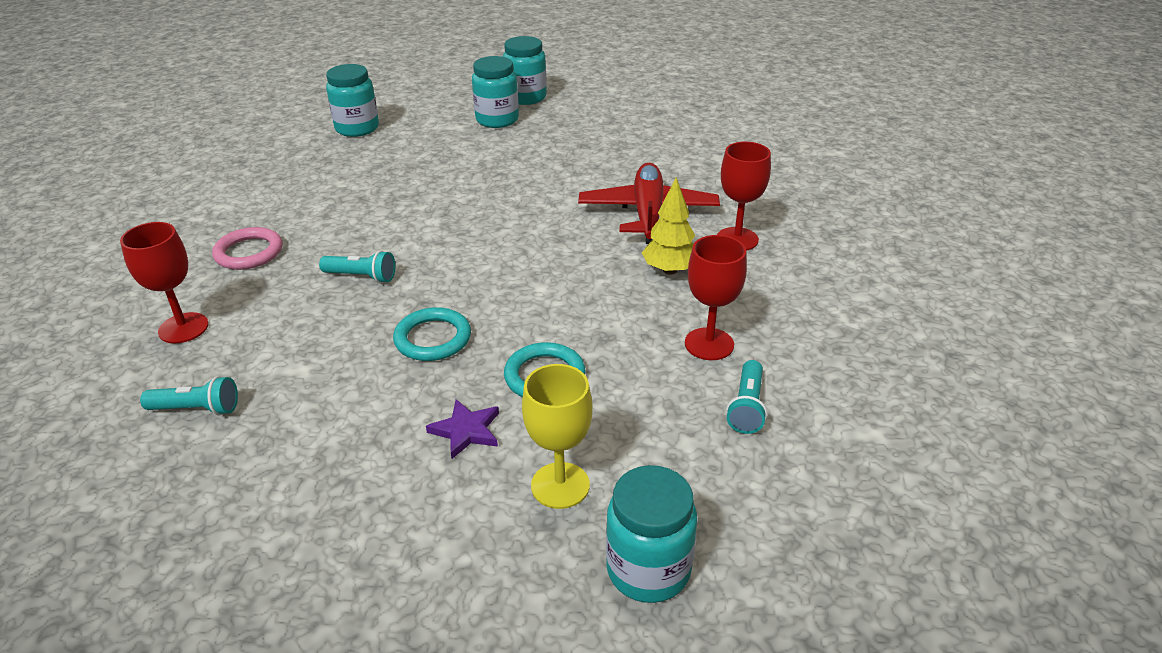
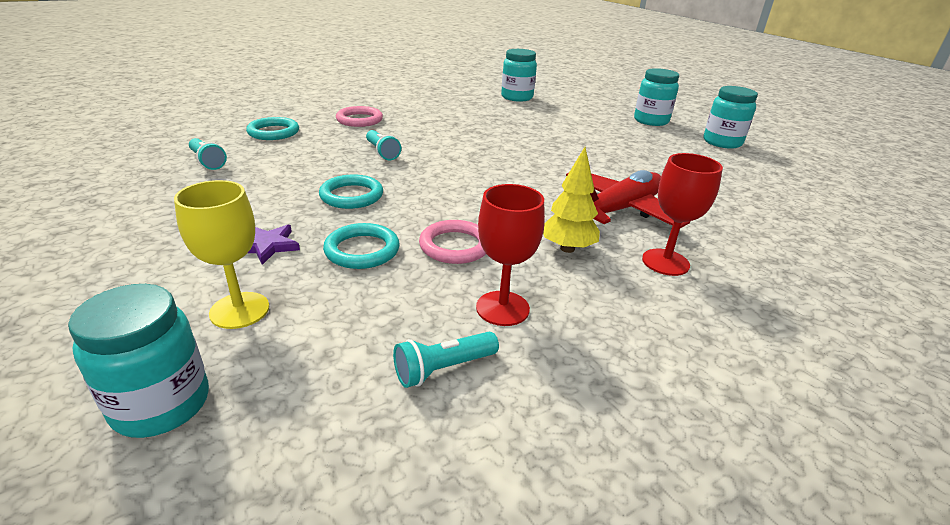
camera: 45 degrees right, 5 degrees down
red goblet [120,222,209,343] -> turquoise ring [246,117,299,140]
turquoise jar [472,56,519,128] -> turquoise jar moved to [704,86,758,149]
none -> pink ring [419,220,486,264]

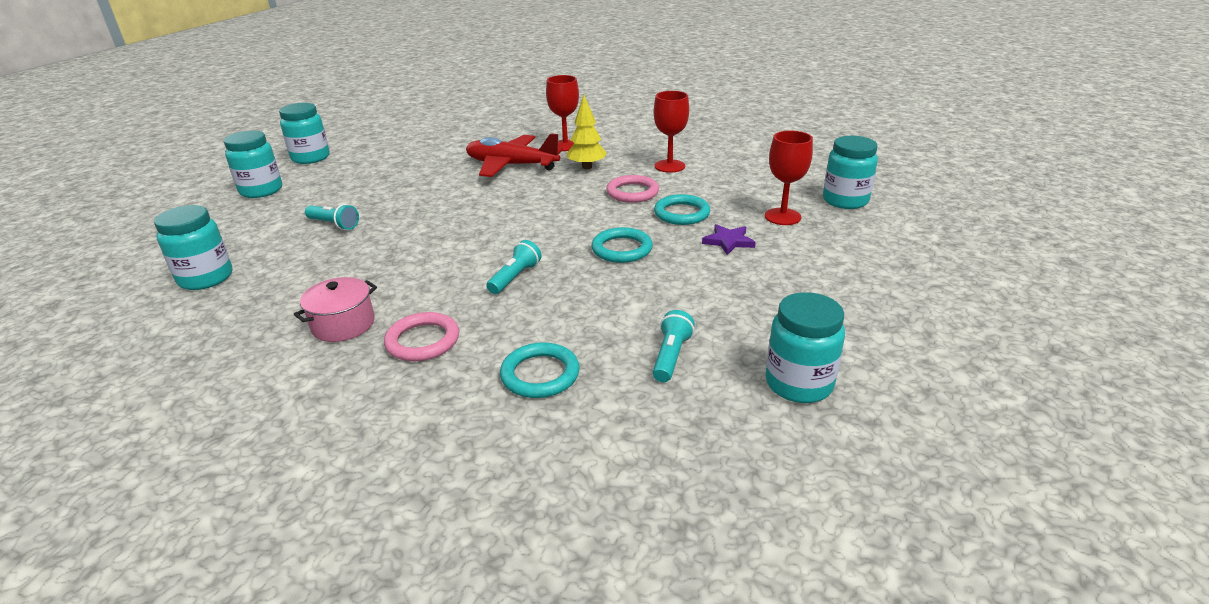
camera: 120 degrees left, 0 degrees up
yellow goblet [174,180,269,329] -> red goblet [765,131,813,225]
turquoise flashlight [393,332,499,388] -> turquoise flashlight moved to [305,204,359,230]
none -> pink pot [294,277,377,342]
none -> turquoise jar [765,292,845,403]

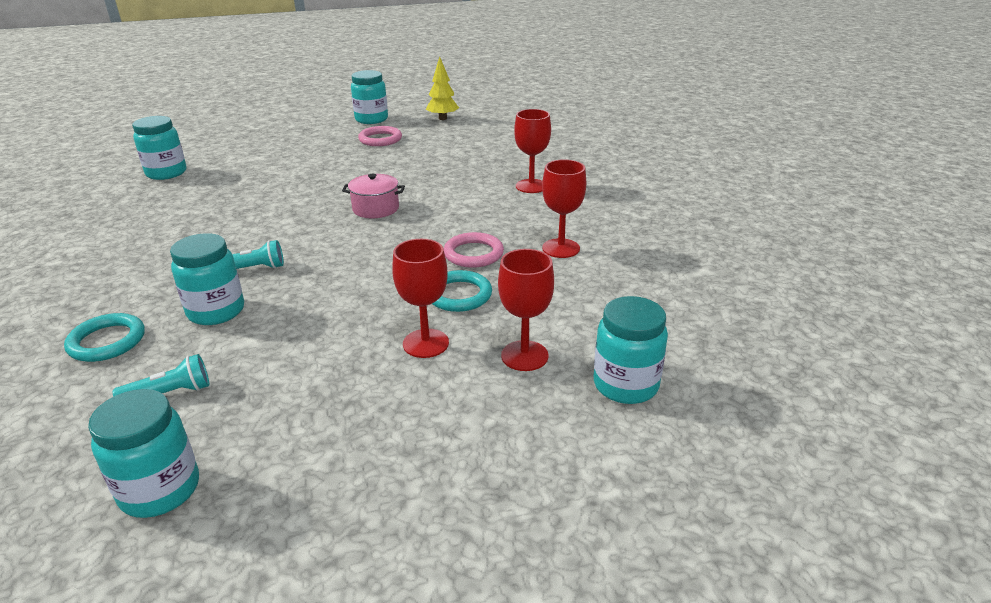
camera: 50 degrees right, 0 degrees up
turquoise jar [224,130,282,198] -> turquoise jar moved to [170,233,244,325]
pink pot [294,277,377,342] -> pink pot moved to [342,174,405,218]
turquoise flashlight [305,204,359,230] -> none
pink ring [384,312,459,361] -> pink ring moved to [358,126,402,146]
red plane [466,133,563,177] -> none
yellow tree [567,95,607,169] -> yellow tree moved to [426,56,459,120]
turquoise ring [591,227,653,263] -> none
purple star [702,224,756,255] -> red goblet [392,239,449,358]

